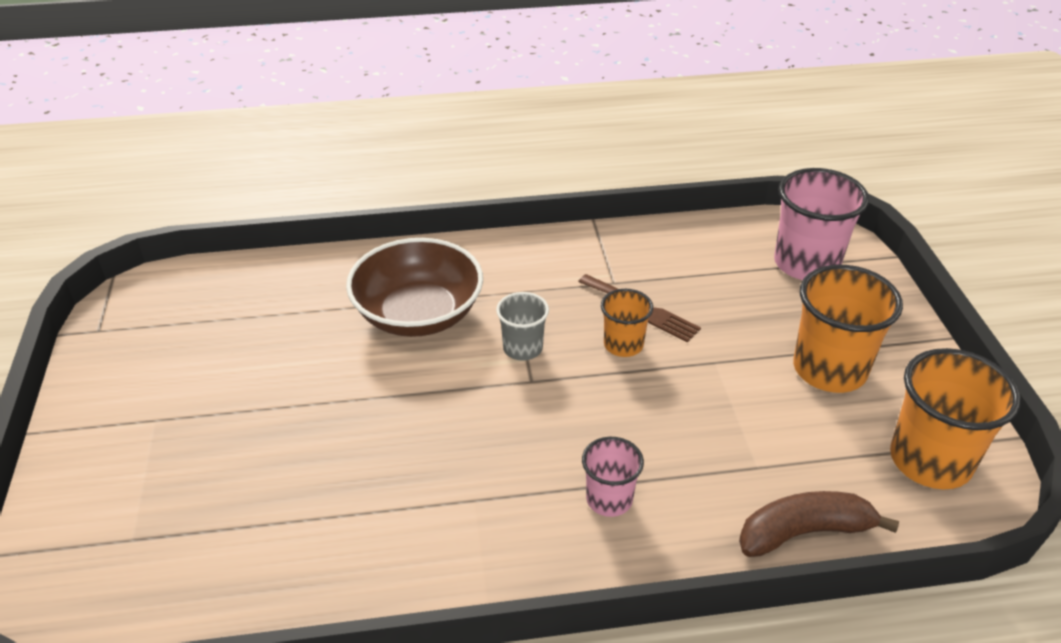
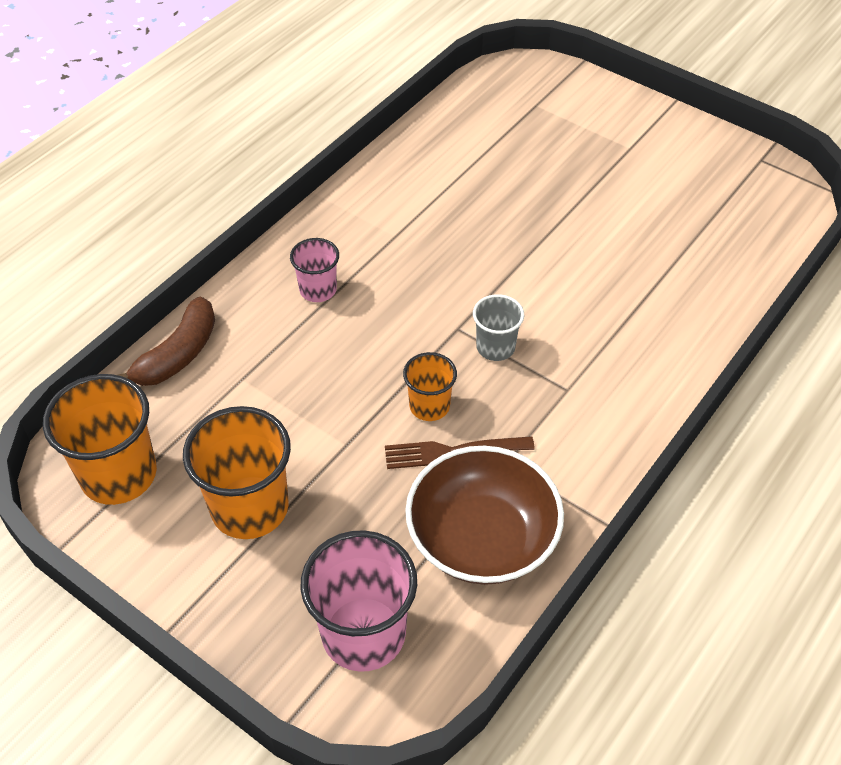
camera: 135 degrees right, 10 degrees up
brown bowl [346,238,483,337] -> brown bowl moved to [405,446,564,585]

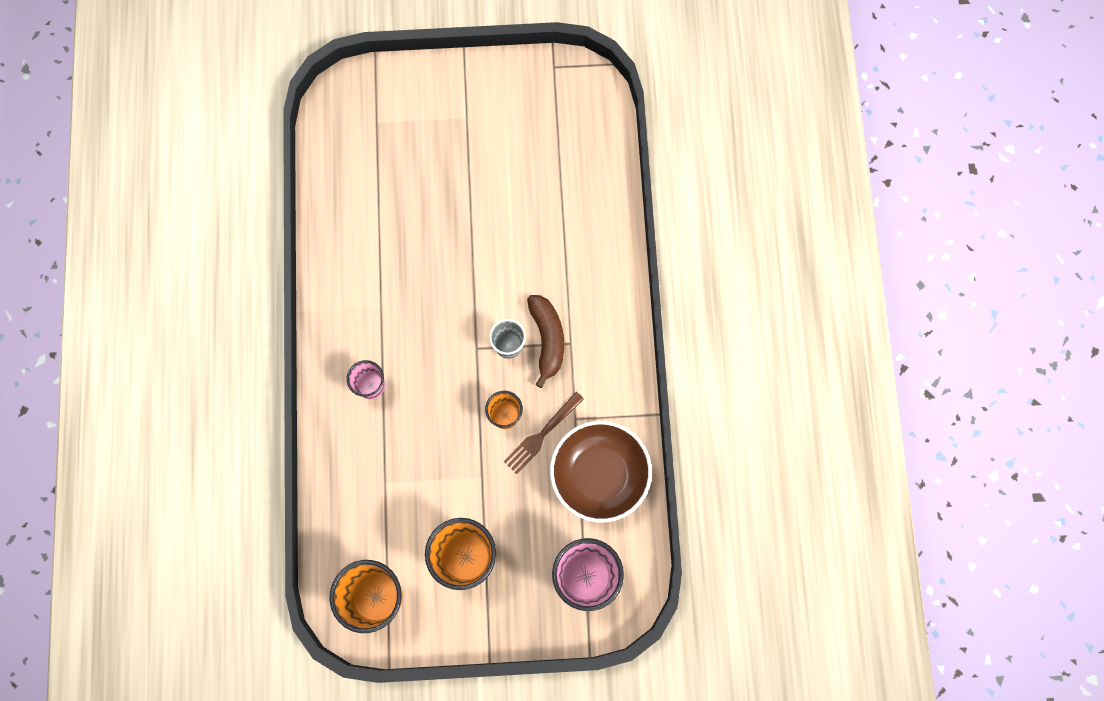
camera: 40 degrees left, 25 degrees up
brown banana [118,297,215,386] -> brown banana moved to [527,295,564,388]

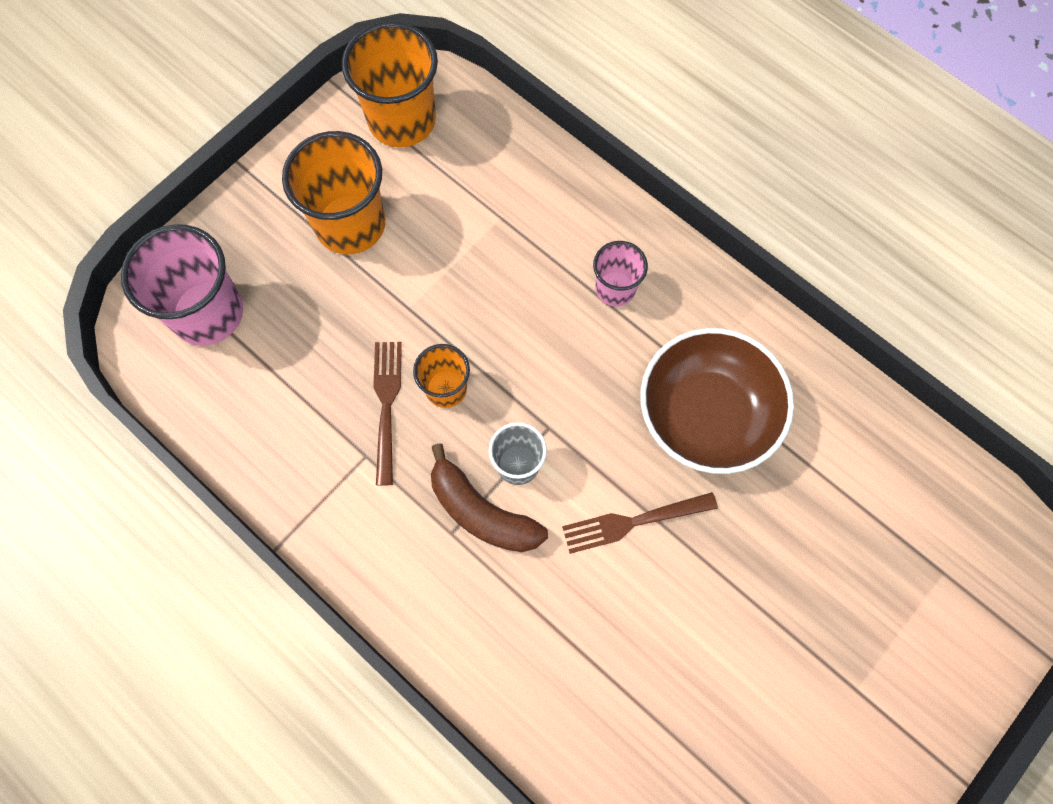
camera: 135 degrees right, 5 degrees down
brown bowl [550,421,652,523] -> brown bowl moved to [640,328,794,474]
none -> brown fork [562,492,718,554]

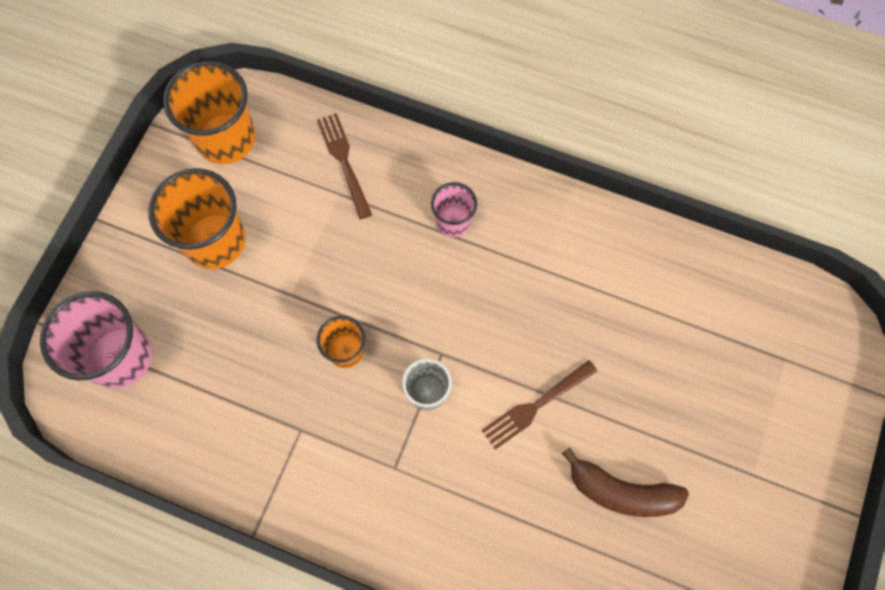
camera: 20 degrees left, 0 degrees up
brown fork [373,342,402,486] -> brown fork moved to [317,113,372,219]
brown banana [431,443,548,552] -> brown banana moved to [562,447,689,517]
brown bowl [640,328,794,474] -> none

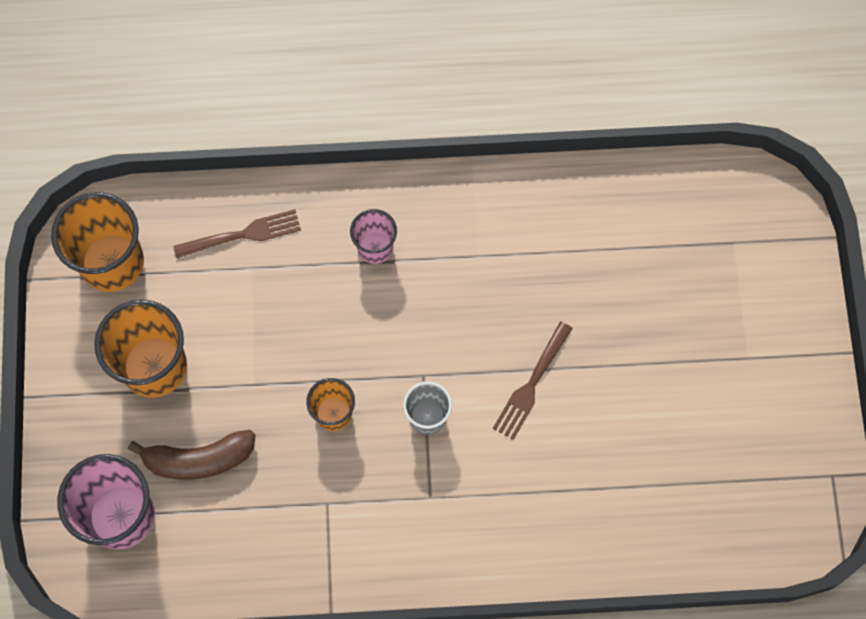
camera: 25 degrees left, 0 degrees up
brown fork [317,113,372,219] -> brown fork turned 120 degrees clockwise [173,209,301,258]
brown banana [562,447,689,517] -> brown banana moved to [128,430,256,480]

